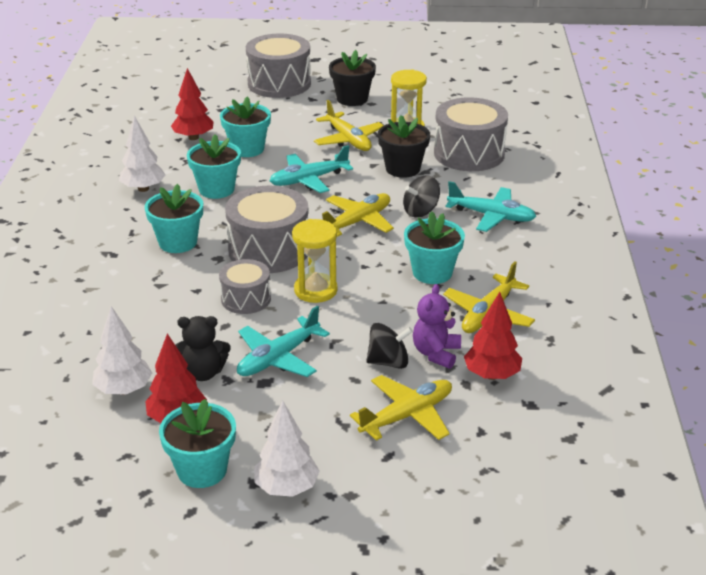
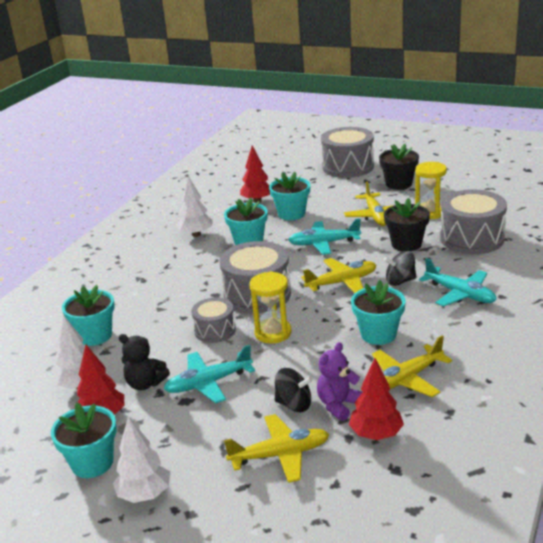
camera: 25 degrees right, 5 degrees down
turquoise flower pot [145,184,203,253] -> turquoise flower pot moved to [62,285,115,346]

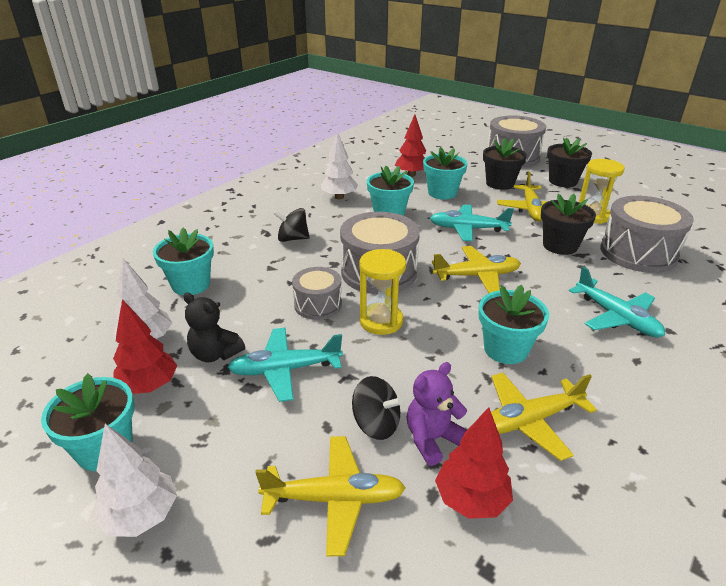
camera: 10 degrees right, 5 degrees up
black spinning top [384,251,416,286] -> black spinning top moved to [273,208,309,242]
none -> black flower pot [483,138,527,190]

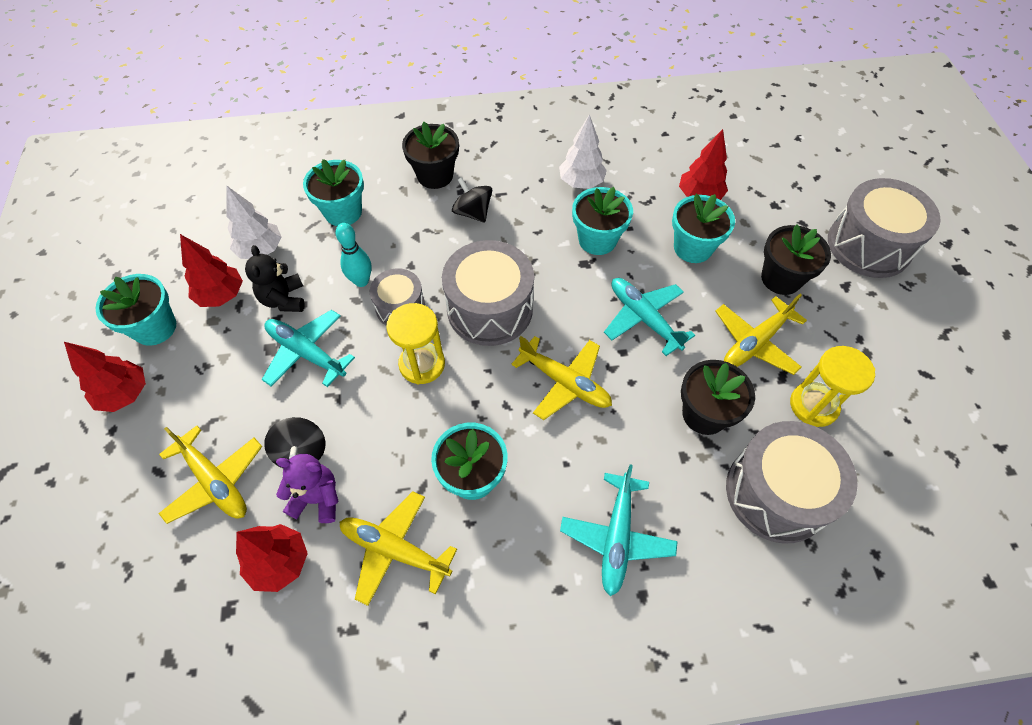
camera: 45 degrees right, 25 degrees up
white tree [93,424,177,537] -> red tree [64,342,146,412]
black flower pot [547,137,592,187] -> black flower pot moved to [402,122,459,189]
none -> turquoise bowling pin [336,223,372,287]

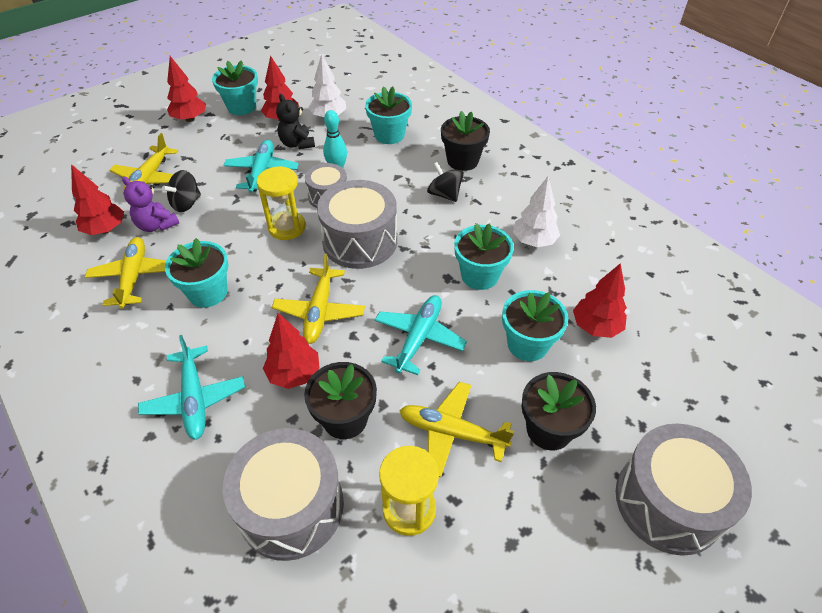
camera: 60 degrees right, 10 degrees down
black teddy bear [245,245,304,312] -> black teddy bear turned 75 degrees counterclockwise [276,94,315,149]
purple teddy bear [276,454,339,523] -> purple teddy bear turned 150 degrees clockwise [122,177,179,232]
black spinning top [452,177,492,223] -> black spinning top turned 60 degrees counterclockwise [427,162,464,202]
turquoise plane [560,464,678,596] -> turquoise plane turned 90 degrees counterclockwise [138,335,245,440]
none -> red tree [263,313,320,389]

